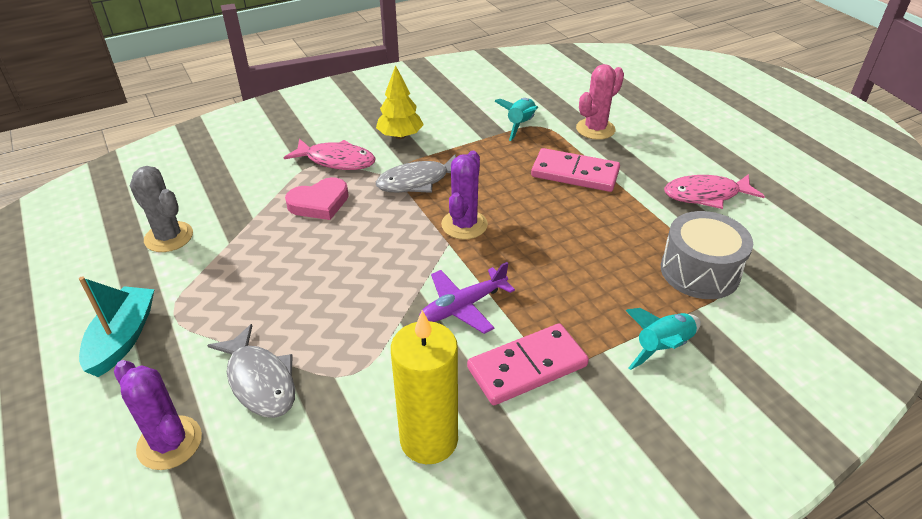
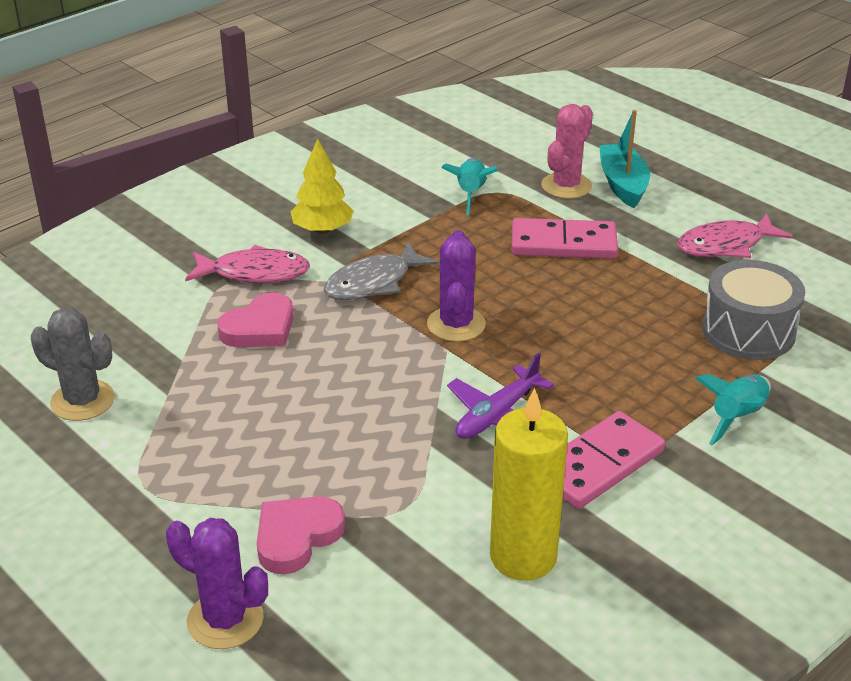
camera: 15 degrees left, 5 degrees down
turquoise boat [79,276,155,377] -> turquoise boat moved to [599,110,650,208]
grey fish [207,324,295,418] -> pink heart [257,496,345,574]

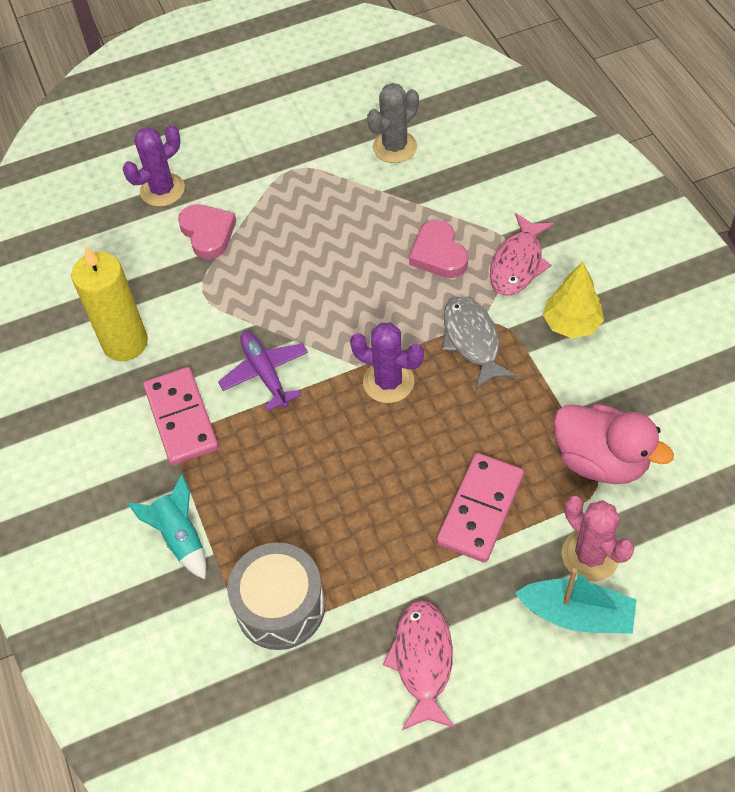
camera: 115 degrees right, 20 degrees up
turquoise rocket [441,158,498,215] -> pink duck [553,404,674,484]

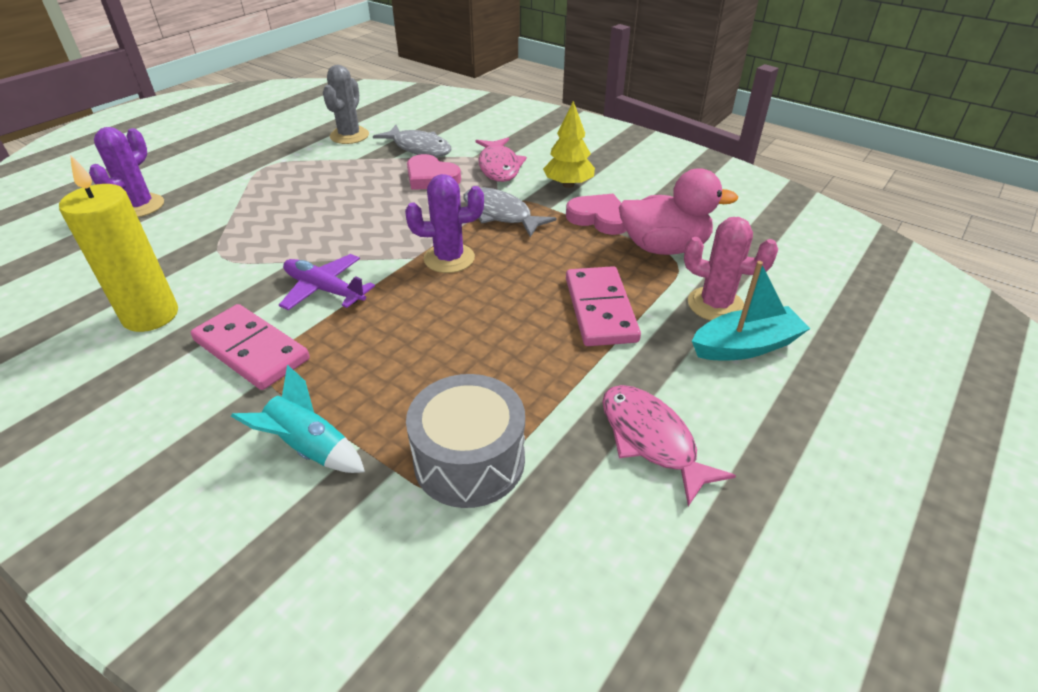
camera: 35 degrees left, 15 degrees down
pink heart [178,204,236,259] -> pink heart moved to [566,194,626,235]
none -> grey fish [373,125,451,157]

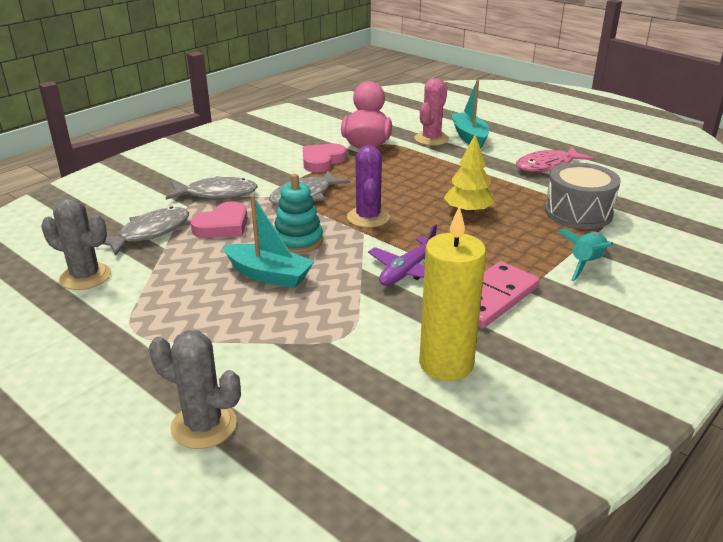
camera: 85 degrees left, 10 degrees down
purple cactus [89,127,164,217] -> grey cactus [149,330,241,449]
pink fish [476,138,527,182] -> grey fish [166,176,258,200]
yellow tree [543,101,595,188] -> yellow tree moved to [444,134,495,215]
pink domino [566,266,641,346] -> none
none -> turquoise boat [223,195,314,288]
none -> turquoise stacking toy [274,174,323,253]

